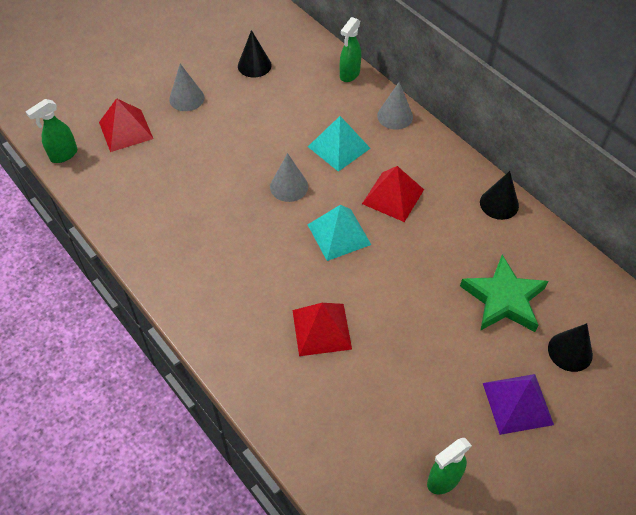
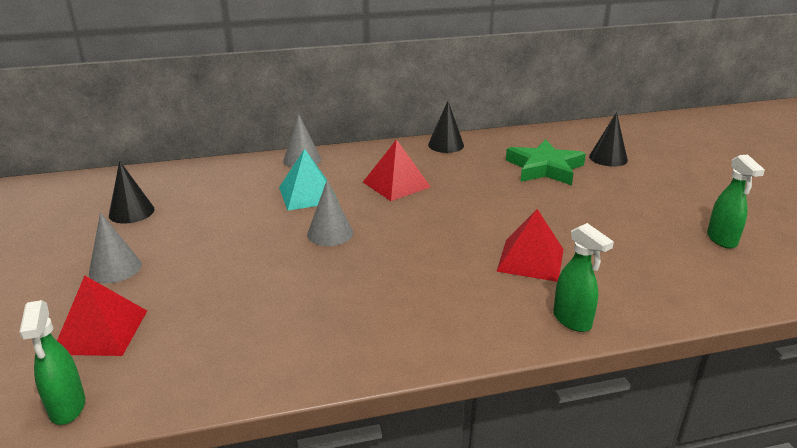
camera: 65 degrees left, 25 degrees down
turquoise pyramid [307,205,371,261] -> none
green spray bottle [340,17,361,82] -> green spray bottle moved to [553,223,614,332]
purple pyramid [483,374,554,435] -> none

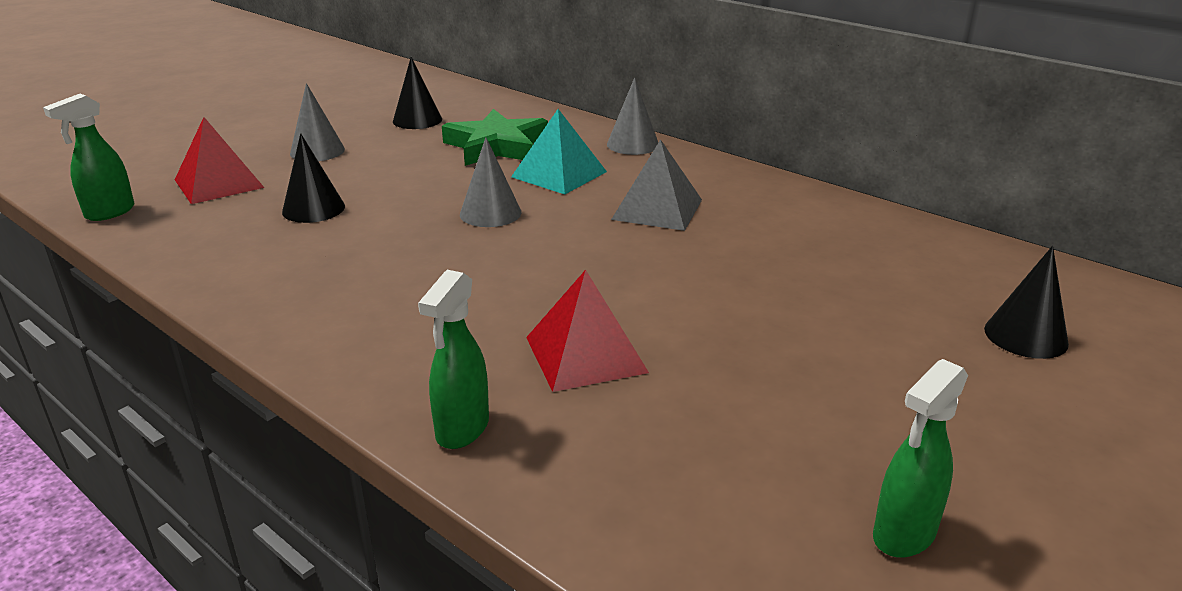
camera: 55 degrees right, 0 degrees up
red pyramid [363,139,431,201] -> grey pyramid [611,139,702,231]
black cone [428,101,464,153] -> black cone moved to [282,133,345,223]
green star [506,139,586,185] -> green star moved to [442,109,548,166]

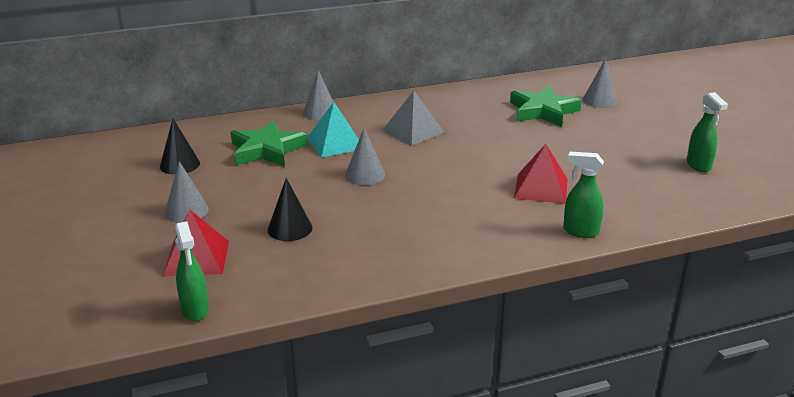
camera: 60 degrees left, 0 degrees up
green spray bottle [418,270,489,449] -> green spray bottle turned 150 degrees clockwise [563,152,604,238]
black cone [984,246,1069,359] -> grey cone [582,59,617,108]
none -> green star [510,86,582,127]

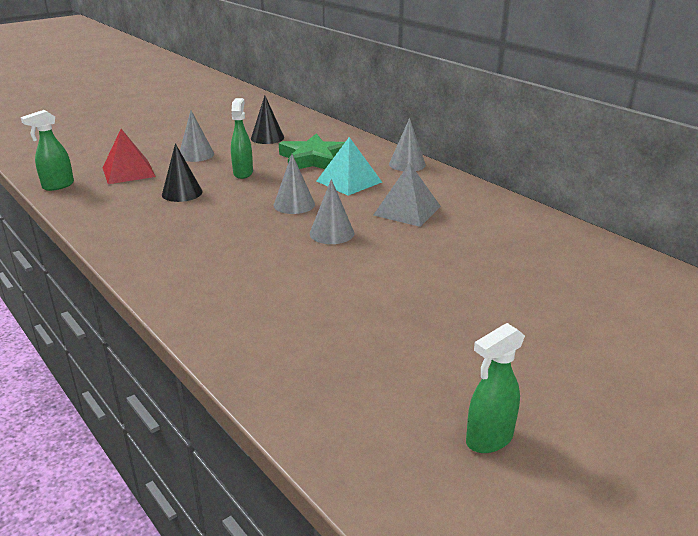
camera: 70 degrees right, 0 degrees up
green star [510,86,582,127] -> none
red pyramid [514,144,568,204] -> none
green spray bottle [563,152,604,238] -> green spray bottle moved to [231,98,253,179]
grey cone [582,59,617,108] -> grey cone moved to [310,179,354,244]

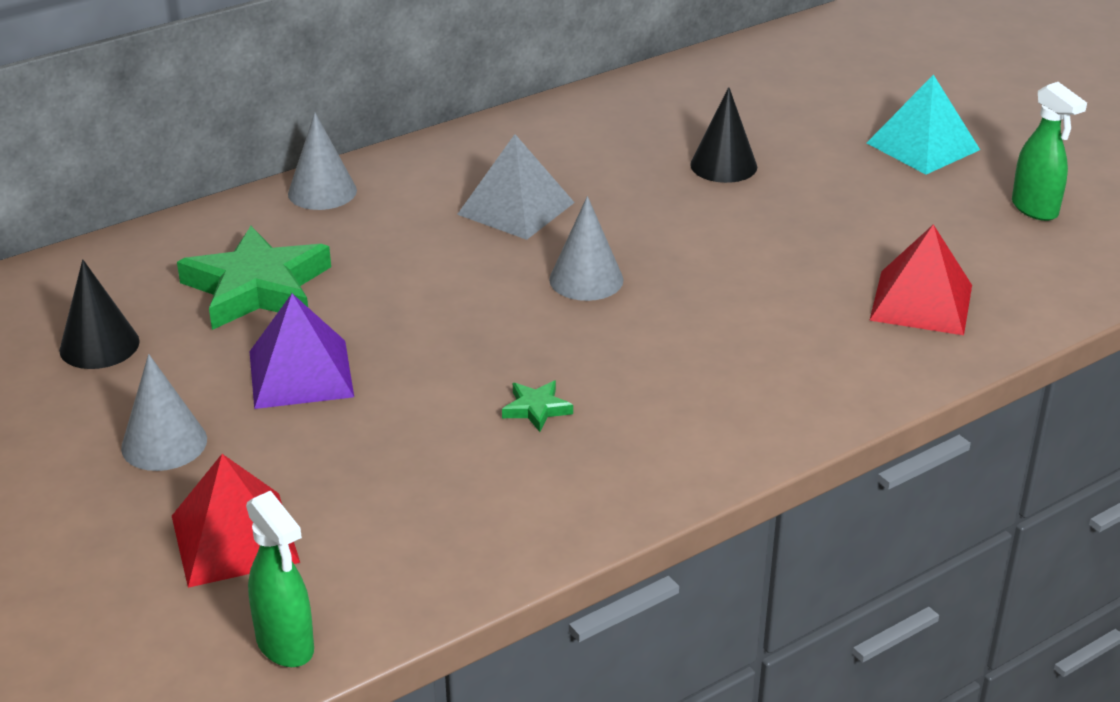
camera: 85 degrees left, 5 degrees up
black cone [162,143,203,202] -> black cone moved to [690,87,757,183]
green spray bottle [231,98,253,179] -> purple pyramid [249,294,354,409]
grey cone [274,154,315,214] -> none
turquoise pyramid [317,137,382,196] -> turquoise pyramid moved to [867,74,980,174]
none -> green star [502,381,573,432]
none -> red pyramid [869,224,972,335]

